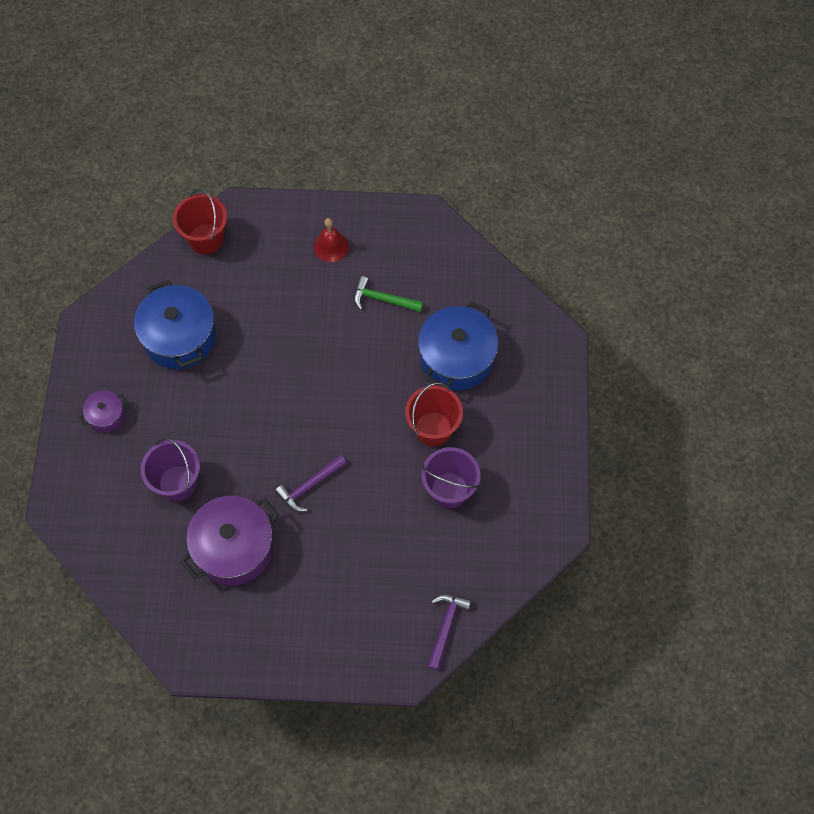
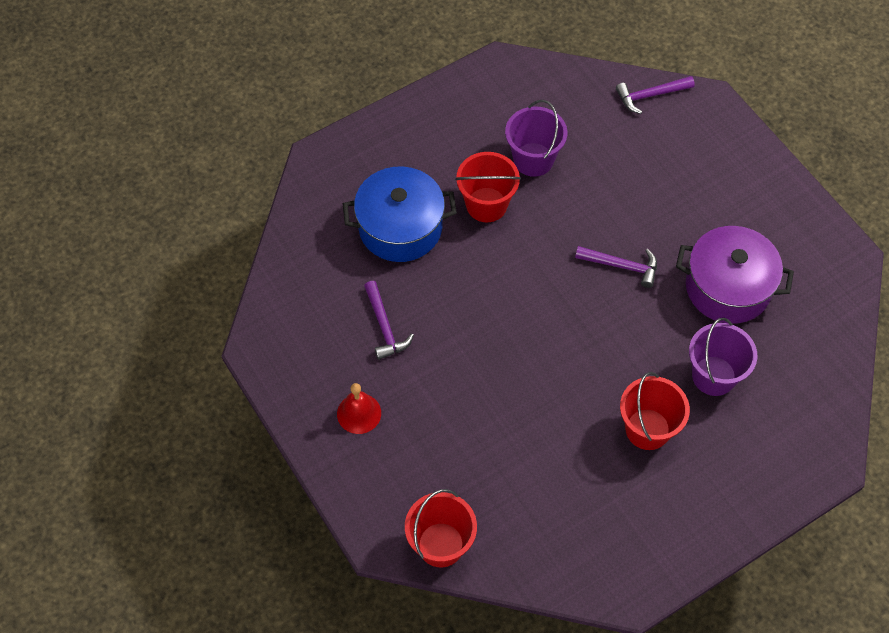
camera: 125 degrees left, 5 degrees down
purple pot [79,391,128,432] -> none
blue pot [134,280,216,369] -> none
green hammer [354,276,423,312] -> purple hammer [364,281,414,360]
none -> red bucket [620,372,690,450]

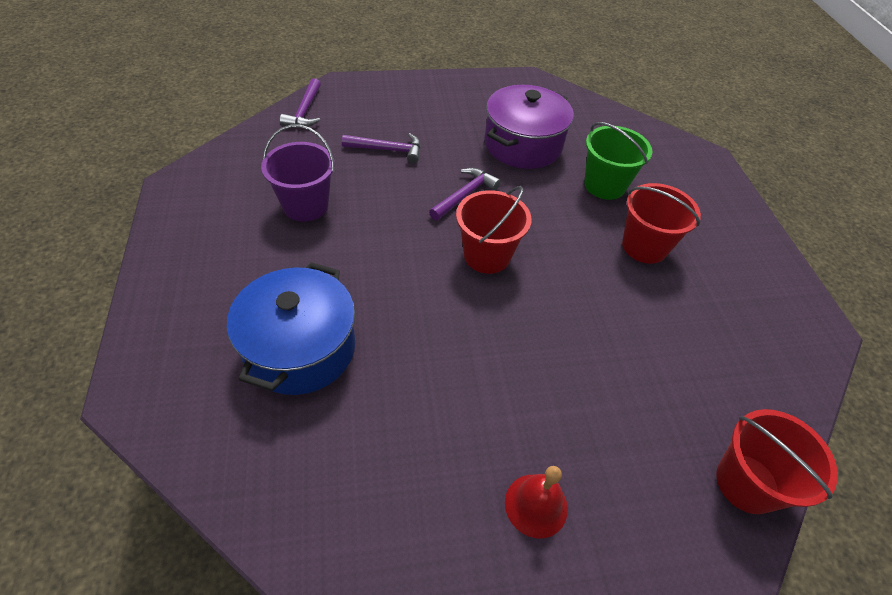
camera: 70 degrees left, 10 degrees down
purple hammer [364,281,414,360] -> purple hammer moved to [342,133,421,163]
red bucket [455,152,521,222] -> red bucket moved to [456,186,532,274]
purple bucket [689,318,757,396] -> green bucket [584,122,652,200]

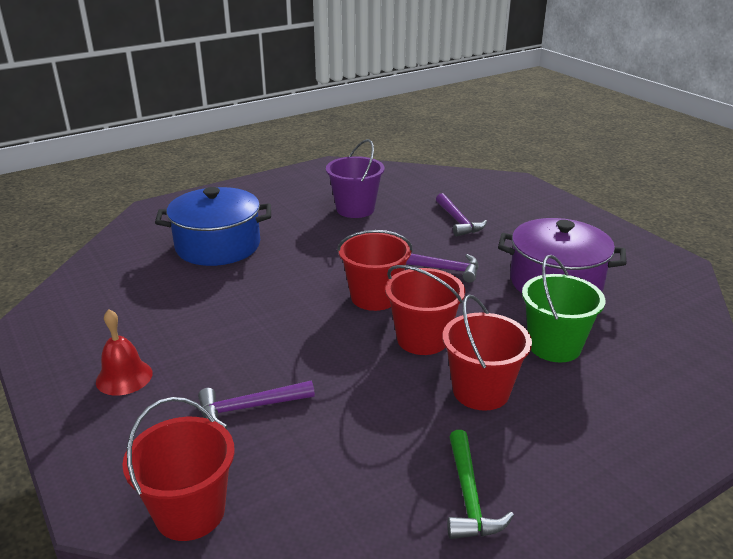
camera: 70 degrees right, 20 degrees down
purple hammer [280,78,321,127] -> purple hammer moved to [198,381,315,429]
none -> red bucket [385,265,465,355]
none -> green hammer [447,430,514,539]

